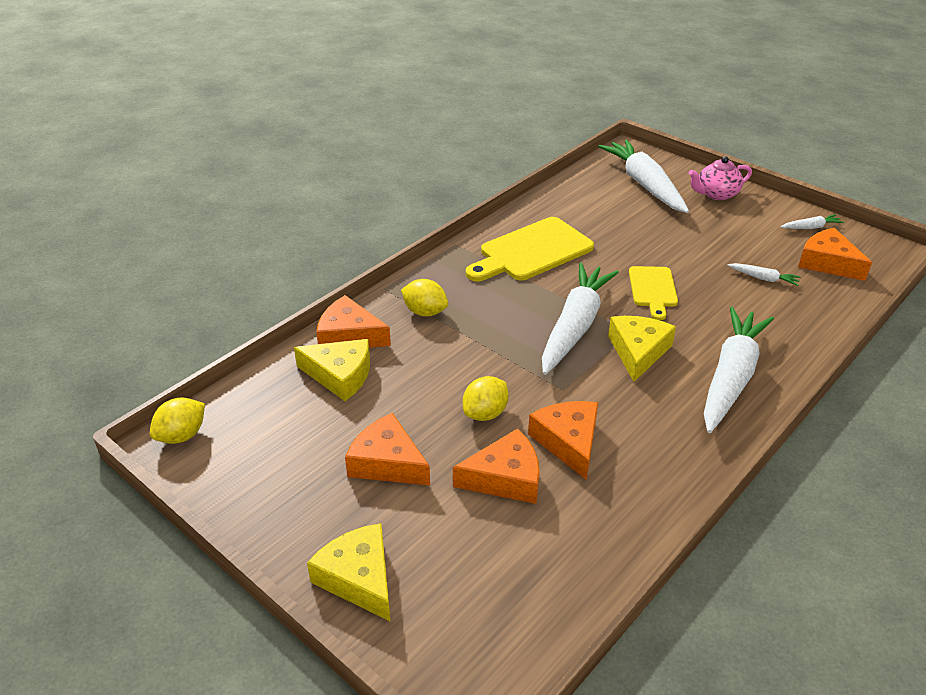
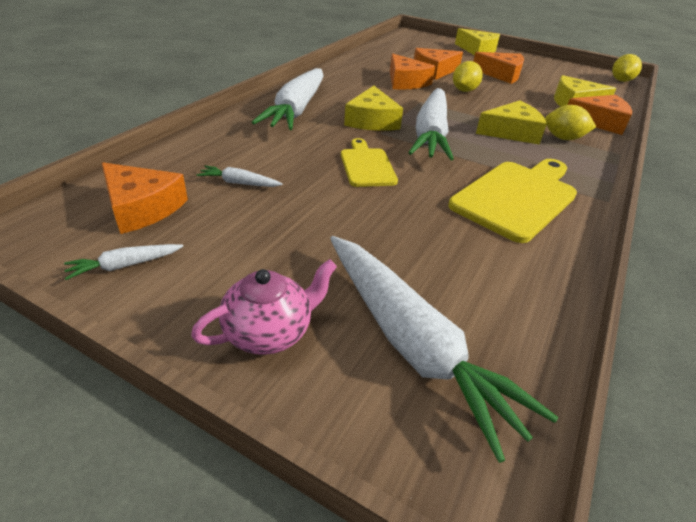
camera: 165 degrees right, 0 degrees up
none -> yellow cheese [476,100,547,145]

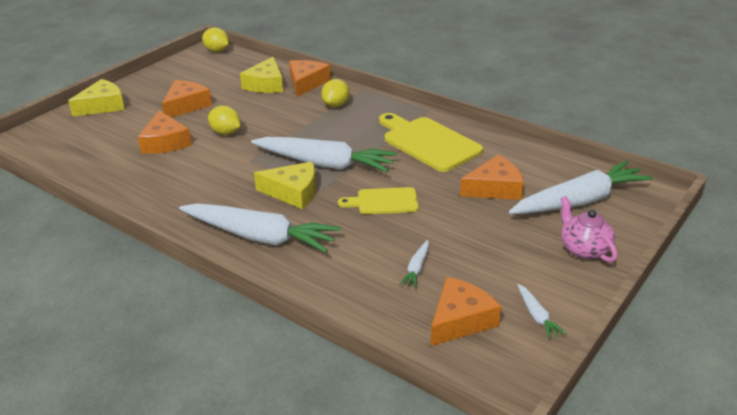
camera: 80 degrees left, 5 degrees down
orange cheese [390,53,435,90] -> orange cheese moved to [460,155,524,200]
yellow cheese [476,100,547,145] -> none

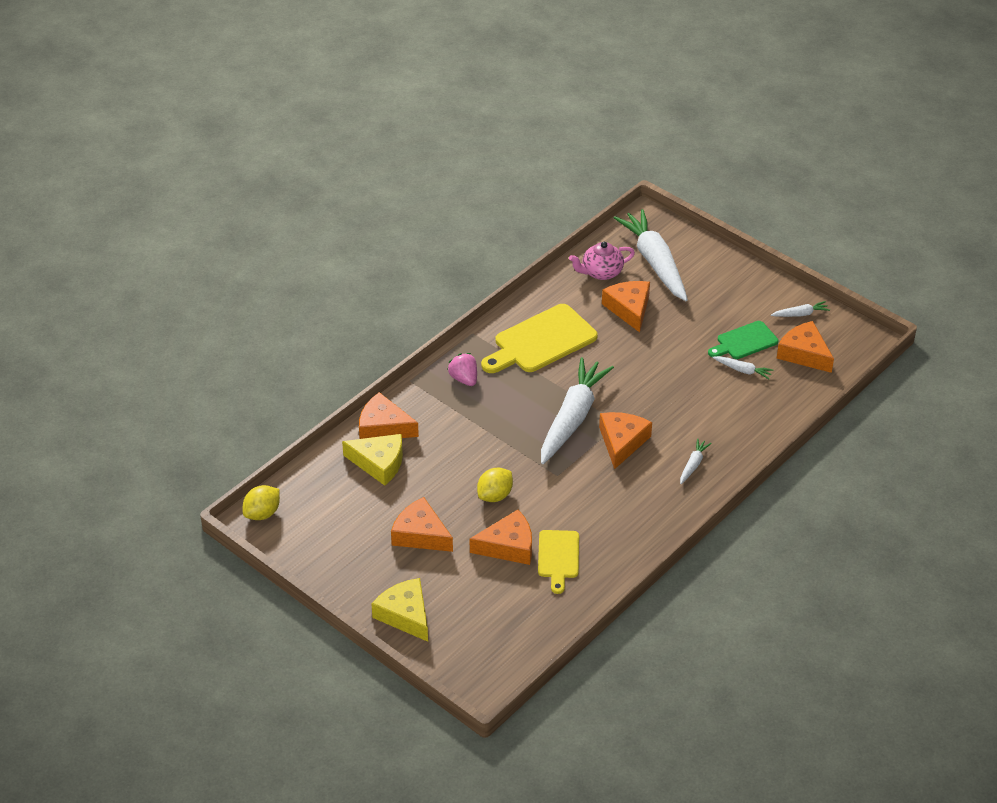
camera: 85 degrees left, 10 degrees up
white carrot [179,203,341,253] -> white carrot [680,439,712,484], size x0.42
yellow cheese [254,162,316,209] -> orange cheese [599,412,652,469]
yellow lemon [321,79,350,108] -> none
yellow cutting board [338,187,419,214] -> yellow cutting board moved to [538,530,579,594]
pink teapot [561,196,618,262] -> pink teapot moved to [569,242,635,280]
none -> pink strawberry [447,353,477,386]
none -> green cutting board [708,321,778,359]

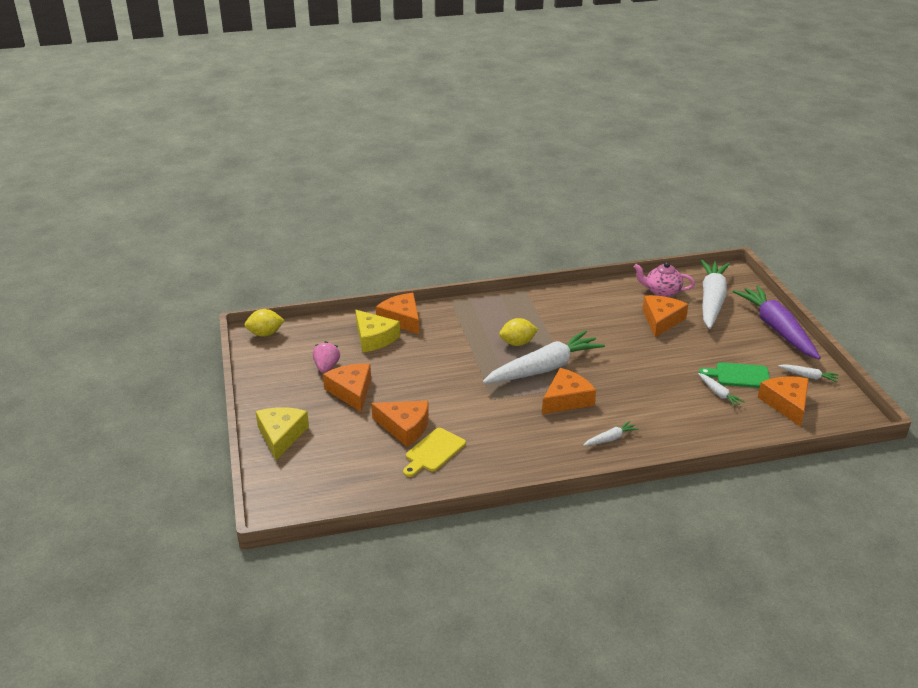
camera: 35 degrees right, 10 degrees down
pink strawberry [447,353,477,386] -> pink strawberry moved to [313,341,340,373]
yellow lemon [477,467,513,502] -> yellow lemon moved to [499,318,538,346]
yellow cutting board [481,304,598,373] -> none
none -> purple carrot [733,285,821,359]

